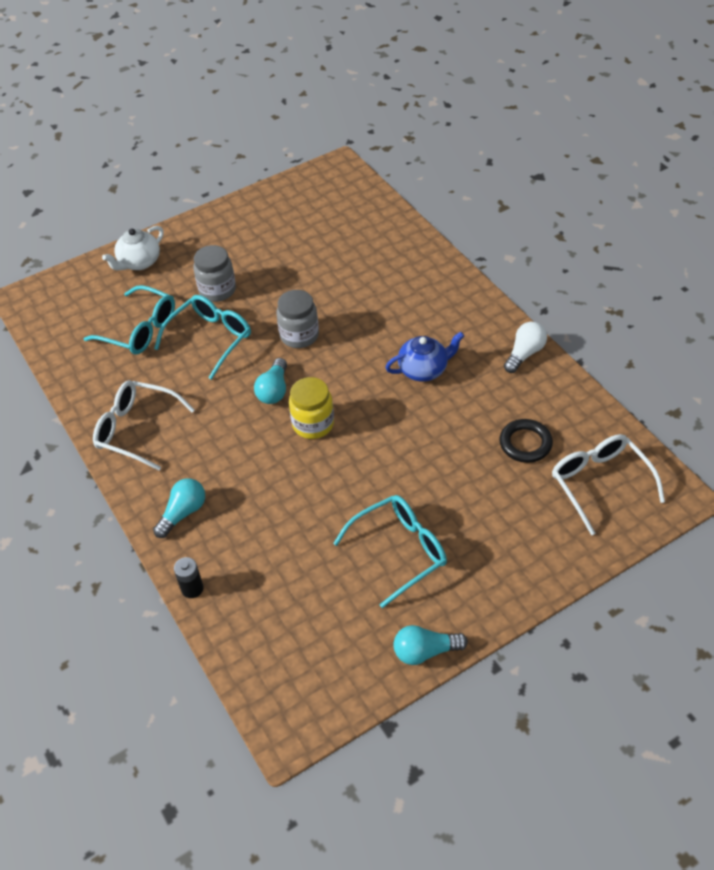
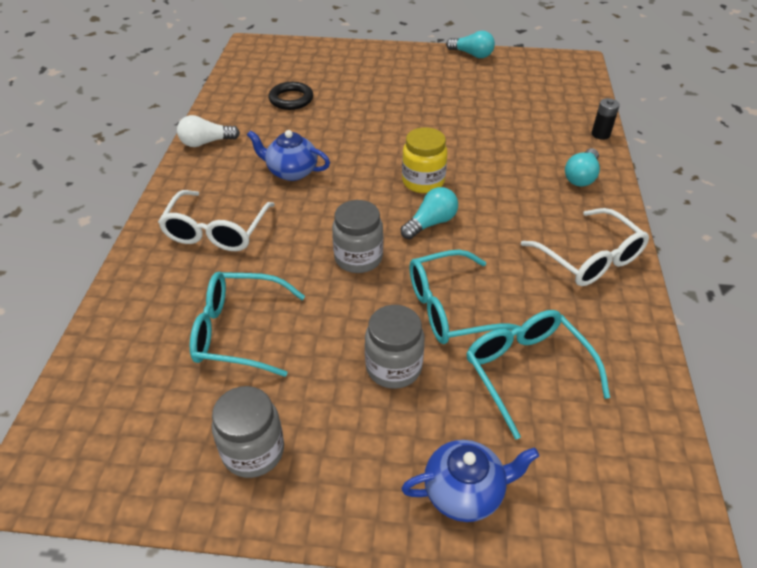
camera: 145 degrees left, 5 degrees down
white teapot [102,226,164,270] -> blue teapot [401,440,539,522]
turquoise light bulb [153,478,205,538] -> turquoise light bulb turned 45 degrees counterclockwise [565,148,600,186]
turquoise glasses [333,495,447,608] -> turquoise glasses moved to [190,272,305,377]
white glasses [552,434,665,535] -> white glasses moved to [158,190,275,251]
none -> grey jar [212,386,284,478]

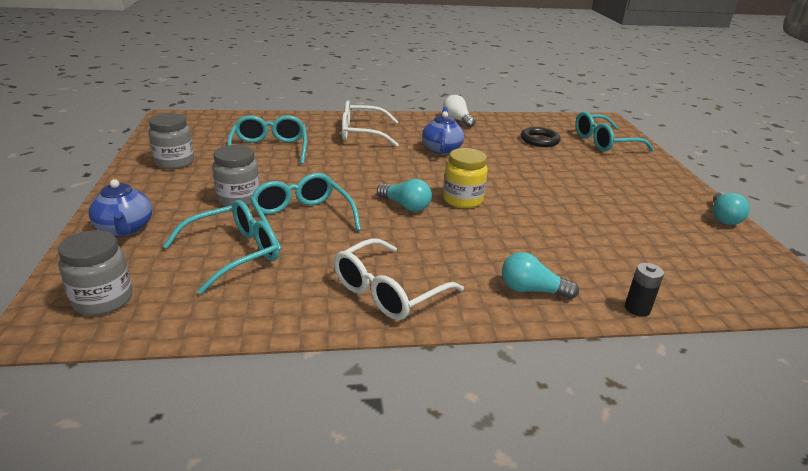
camera: 75 degrees right, 15 degrees down
grey jar [332,200,383,273] -> grey jar moved to [58,230,133,316]
none -> turquoise glasses [575,112,654,152]

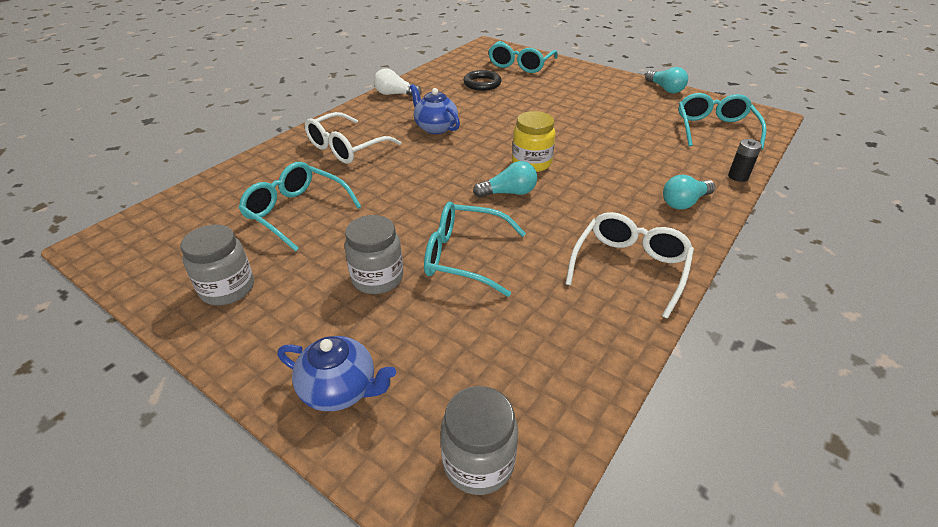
camera: 45 degrees left, 10 degrees up
turquoise glasses [163,200,279,294] -> turquoise glasses moved to [678,93,767,150]
white glasses [334,238,464,320] -> white glasses turned 150 degrees counterclockwise [565,212,694,319]

